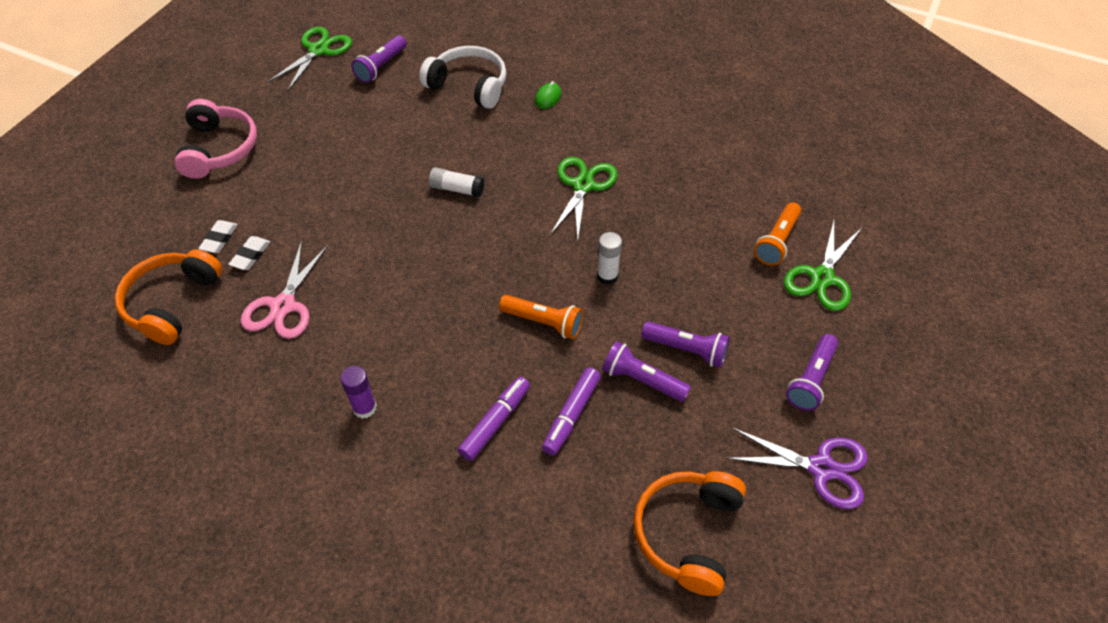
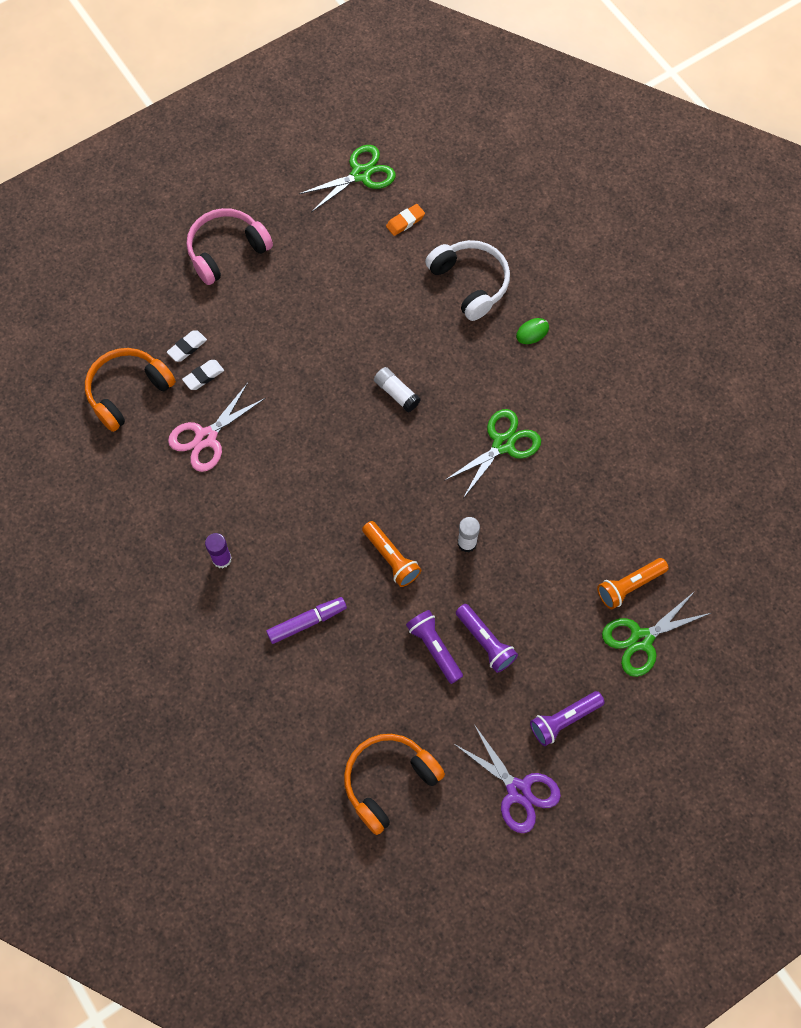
camera: 30 degrees right, 15 degrees up
pink headphones [174,99,257,179] -> pink headphones turned 150 degrees counterclockwise [186,208,273,285]
purple flashlight [351,36,407,83] -> orange eraser [386,204,425,236]
purple marker [542,367,601,455] -> none

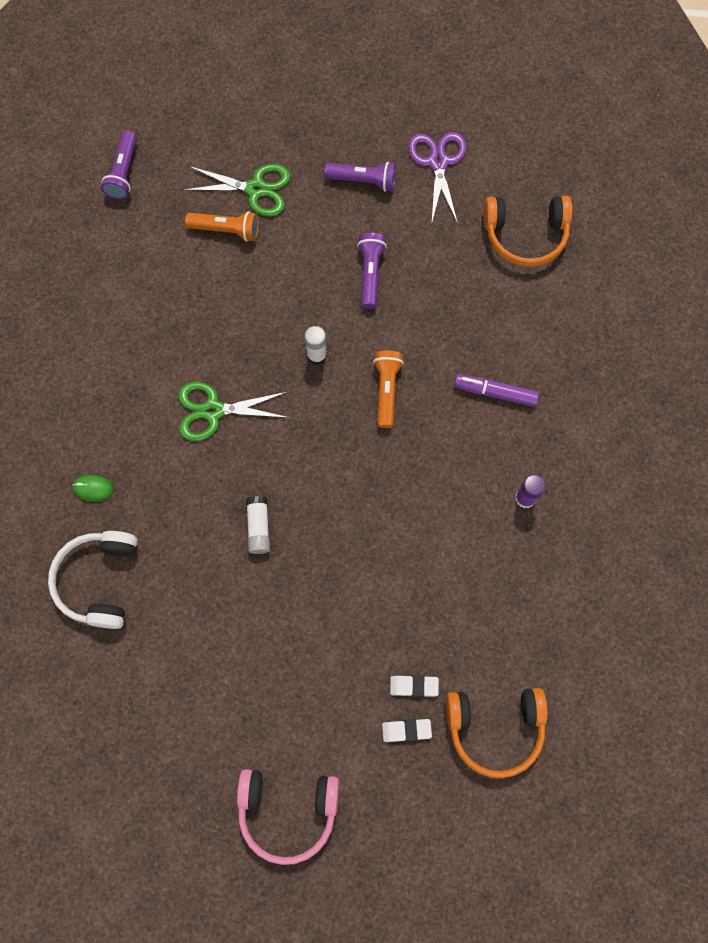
camera: 140 degrees left, 5 degrees up
pink scissors [168,383,266,472] -> none
green scissors [299,145,396,212] -> none
orange eraser [386,204,425,236] -> none
purple flashlight [406,610,463,684] -> purple flashlight moved to [101,130,137,200]

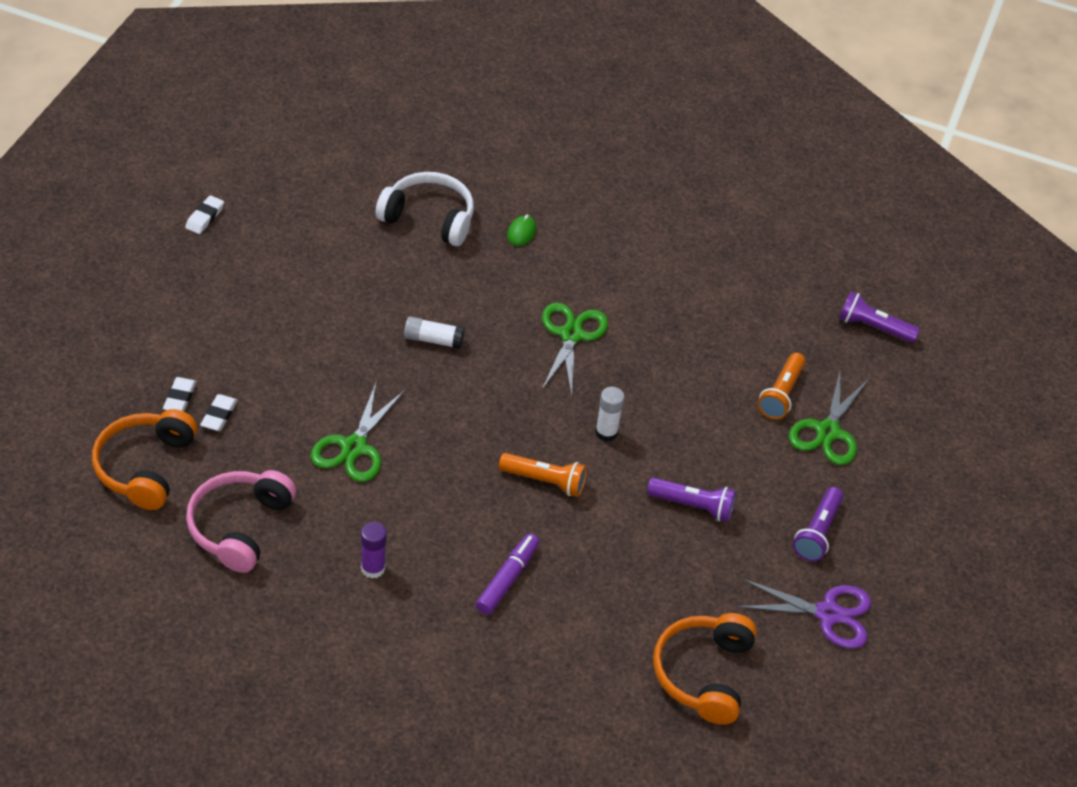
camera: 100 degrees right, 25 degrees down
pink headphones [237,769,339,865] -> pink headphones moved to [186,470,296,573]
none -> white eraser [185,195,224,234]
none -> green scissors [310,383,405,482]

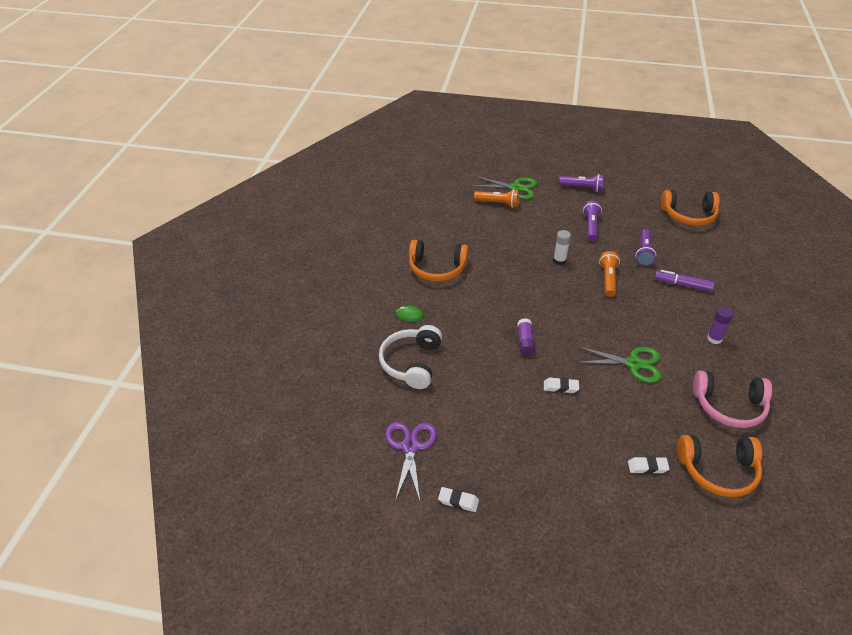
camera: 95 degrees left, 5 degrees down
white eraser [200,394,238,431] -> white eraser moved to [544,378,579,393]
white glue stick [404,316,464,349] -> purple glue stick [517,318,536,356]
green scissors [542,303,608,396] -> none
purple scissors [736,578,871,649] -> purple scissors moved to [385,422,437,501]
purple flashlight [839,291,920,343] -> purple flashlight moved to [635,229,656,266]
none -> orange headphones [409,240,469,281]

